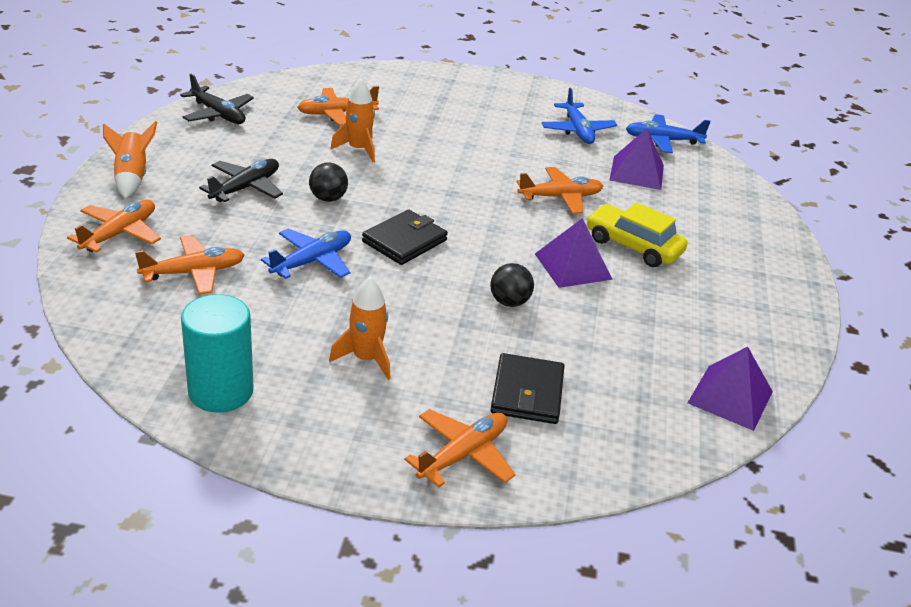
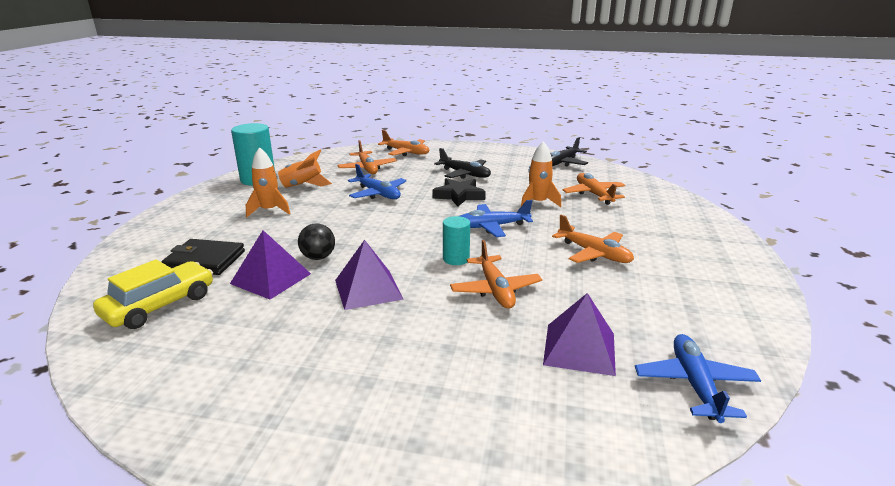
camera: 95 degrees right, 10 degrees down
orange rocket [103,121,157,199] -> orange rocket moved to [277,149,332,188]
black ball [309,163,348,202] -> black star [432,178,486,206]
black wallet [362,209,448,265] -> none
orange plane [404,409,516,487] -> orange plane moved to [552,215,634,263]
blue plane [541,88,618,144] -> blue plane moved to [460,200,533,237]
yellow car [586,202,688,267] -> yellow car moved to [93,259,213,329]
purple pyramid [688,347,773,431] -> purple pyramid moved to [230,230,311,299]
none -> turquoise cylinder [443,216,470,265]

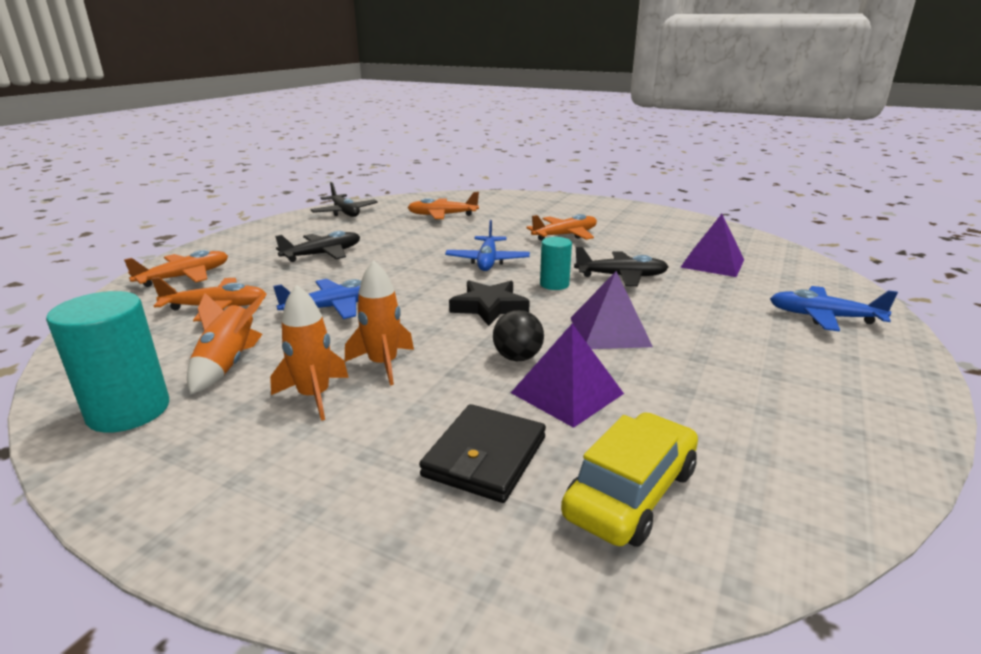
camera: 75 degrees left, 0 degrees up
yellow car [93,259,213,329] -> yellow car turned 75 degrees clockwise [561,412,698,547]
black star [432,178,486,206] -> black star moved to [449,280,530,326]
orange plane [450,240,542,309] -> black plane [574,246,669,286]
orange rocket [521,141,561,207] -> orange rocket moved to [345,260,414,385]
blue plane [635,334,761,423] -> blue plane moved to [770,286,898,332]

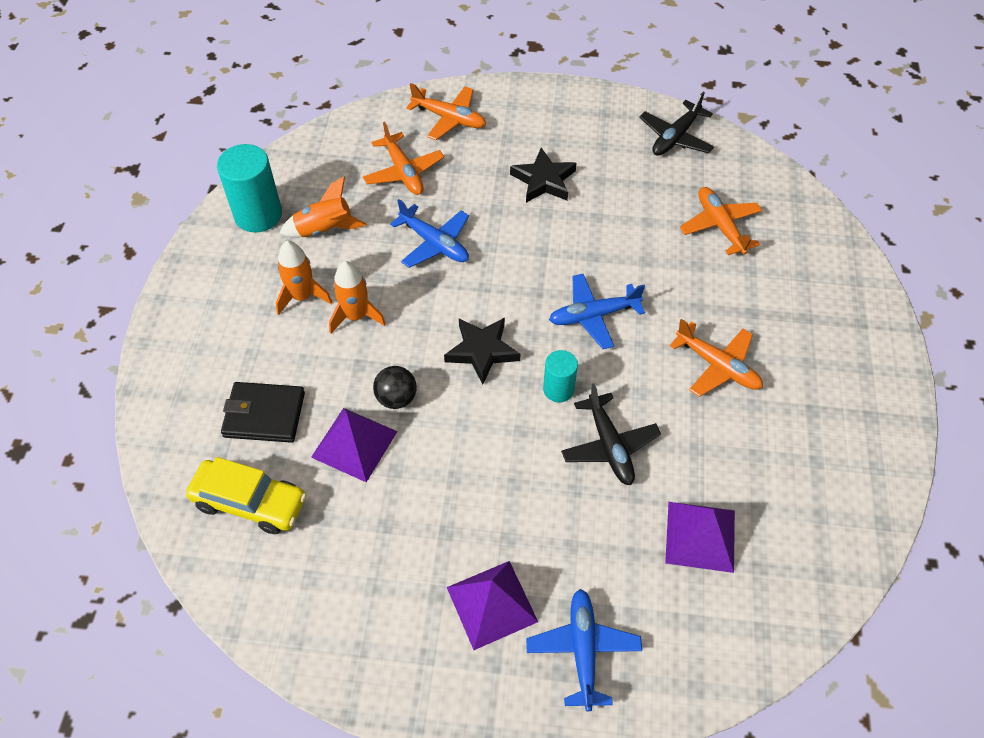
camera: 70 degrees right, 30 degrees up
black plane [275,231,360,262] -> black star [510,148,577,203]
purple pyramid [571,271,653,349] -> purple pyramid moved to [447,561,538,650]

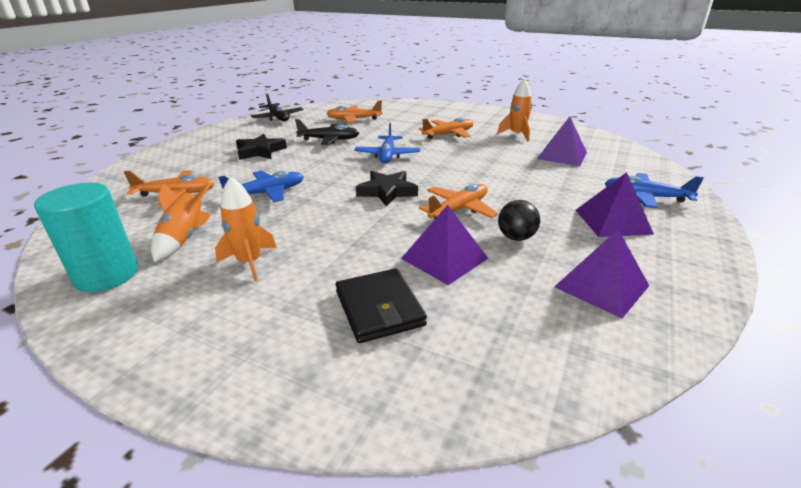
camera: 70 degrees left, 25 degrees down
yellow car [186,457,307,534] -> none
black wallet [221,382,305,443] -> black wallet turned 45 degrees counterclockwise [336,269,427,343]
orange rocket [329,261,386,334] -> orange rocket moved to [497,78,532,141]
black ball [373,366,417,409] -> black ball moved to [498,200,540,241]
orange plane [406,83,486,140] -> orange plane moved to [419,184,498,220]
turquoise cylinder [543,350,578,403] -> none
black plane [561,383,661,485] -> black plane moved to [295,119,359,145]
none -> purple pyramid [554,229,649,318]

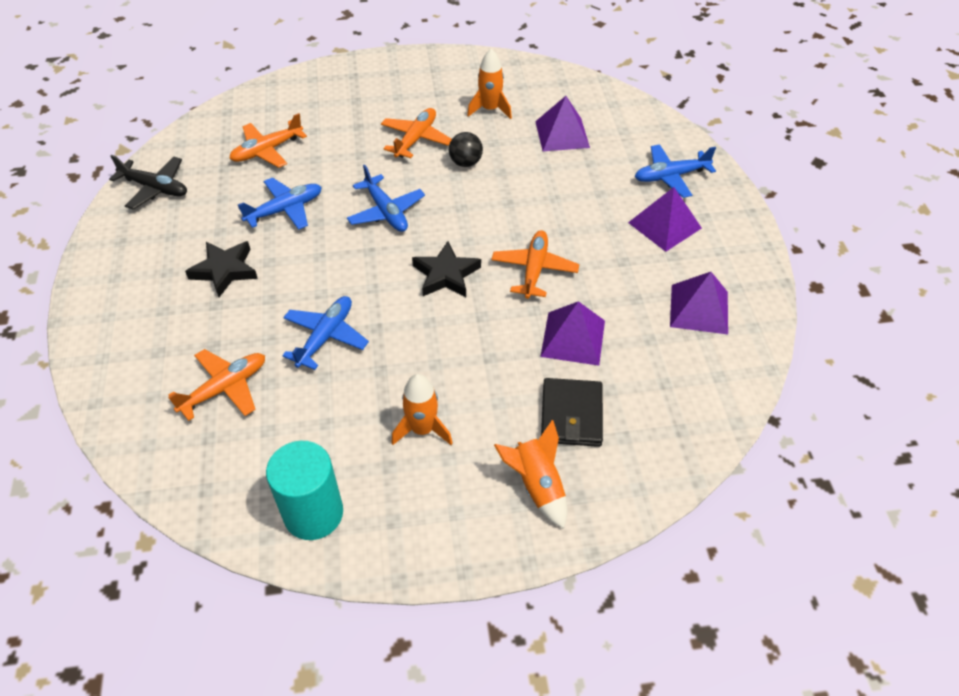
camera: 35 degrees left, 20 degrees up
orange rocket [151,182,211,262] -> orange rocket moved to [494,420,567,529]
black plane [295,119,359,145] -> blue plane [238,178,322,230]
black wallet [336,269,427,343] -> black wallet turned 60 degrees clockwise [541,378,603,447]
black ball [498,200,540,241] -> black ball moved to [449,132,483,167]

